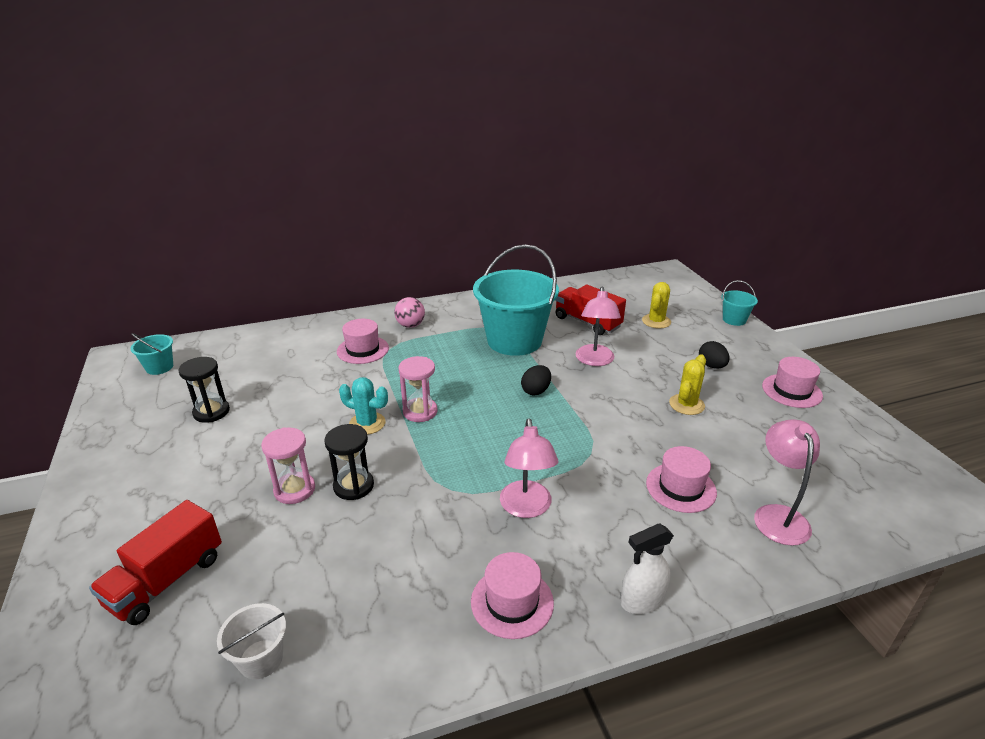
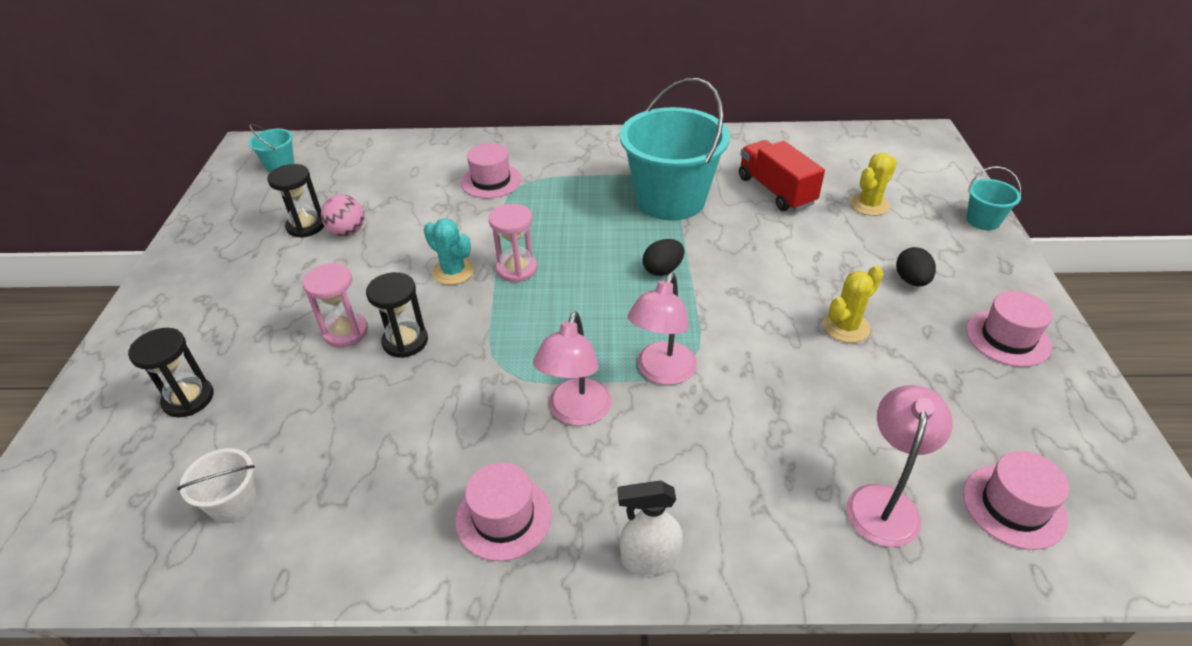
camera: 20 degrees right, 10 degrees up
red truck [89,500,222,625] -> black hourglass [128,328,214,418]
pink ball [394,297,425,328] -> pink ball moved to [321,195,364,236]
pink lamp [576,286,621,366] -> pink lamp moved to [628,273,697,385]
pink hat [646,446,717,513] -> pink hat moved to [963,451,1069,550]

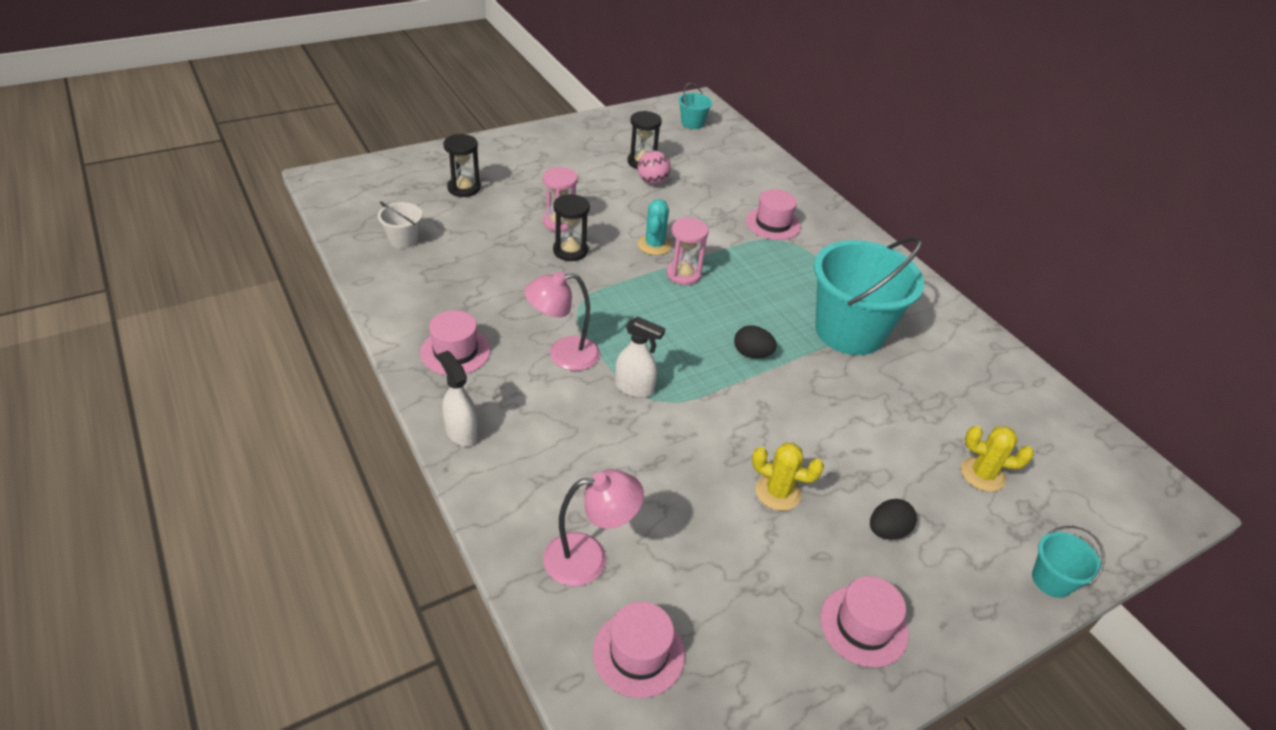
camera: 55 degrees right, 0 degrees up
pink lamp [628,273,697,385] -> white spray bottle [615,317,665,398]
red truck [739,140,825,211] -> none

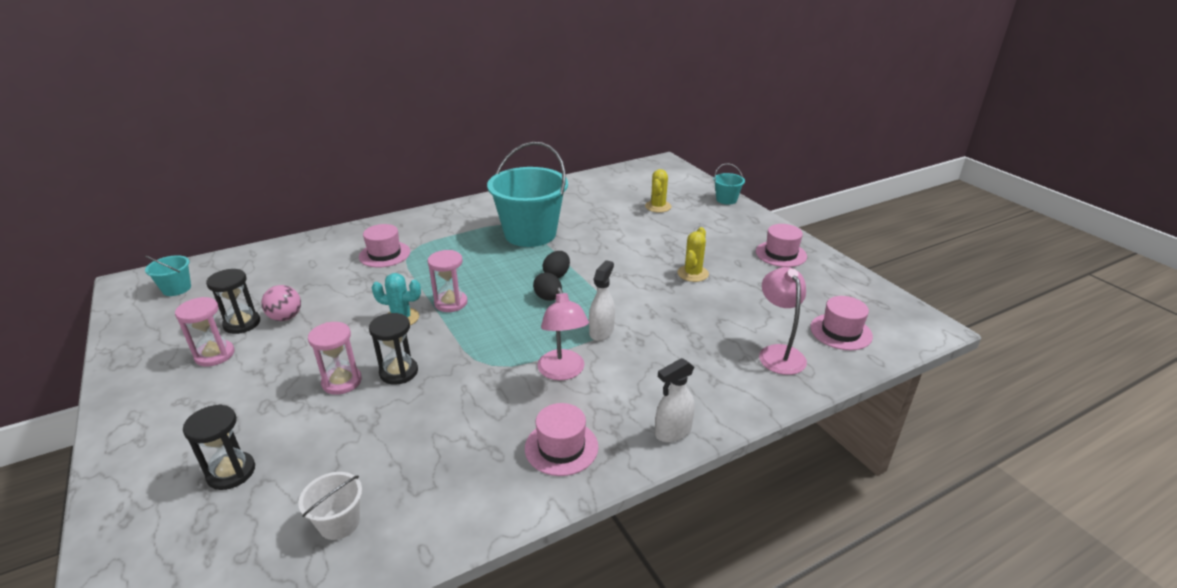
camera: 85 degrees left, 10 degrees down
black egg [870,499,917,540] -> black egg moved to [533,272,562,301]
none -> pink hourglass [175,297,234,366]

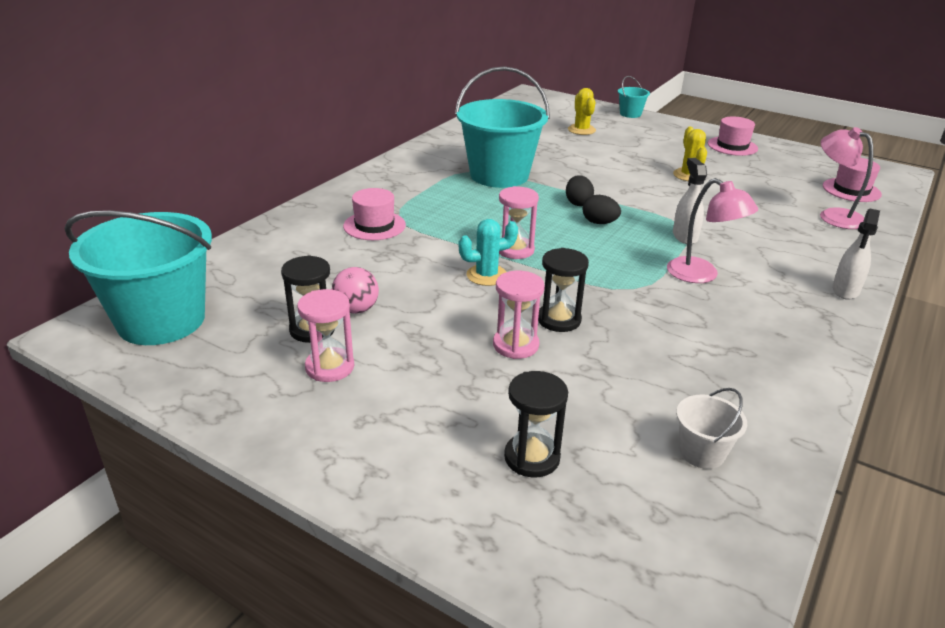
camera: 30 degrees left, 0 degrees up
turquoise bucket [145,255,191,296] -> turquoise bucket [64,211,212,345], size x2.29
pink hat [525,403,598,476] -> none

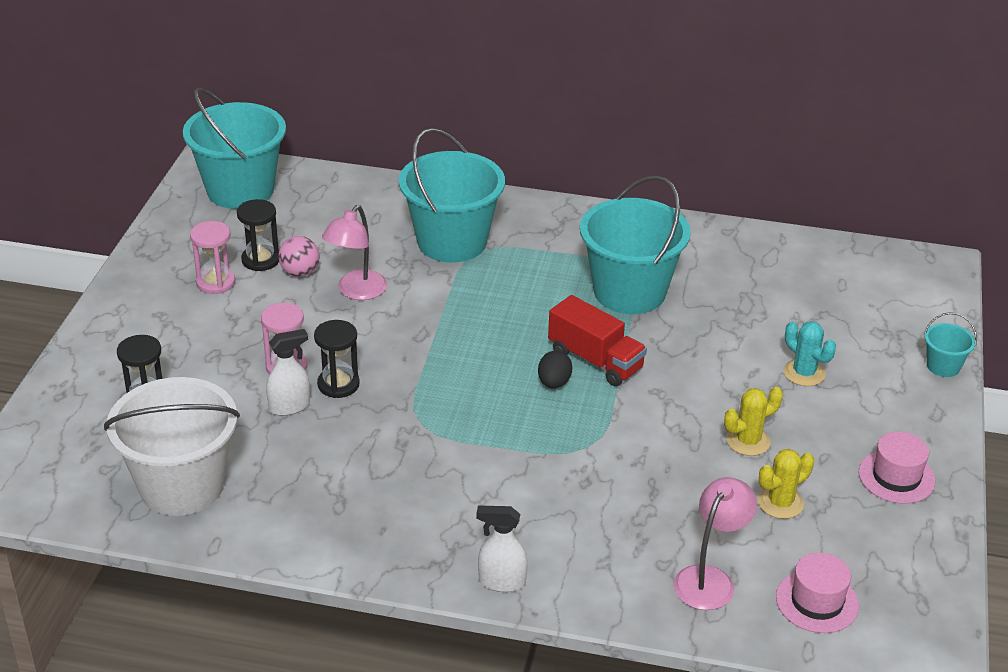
camera: 70 degrees right, 5 degrees up
pink hat [343,188,406,240] -> turquoise bucket [399,128,505,262]
turquoise cactus [459,219,518,286] -> turquoise cactus moved to [783,321,836,386]
pink hourglass [499,186,539,259] -> none
black egg [566,175,594,206] -> red truck [548,295,647,386]
yellow cactus [568,88,596,135] -> yellow cactus moved to [758,449,814,519]
pink lamp [667,178,758,283] -> pink lamp moved to [322,205,387,300]
white spray bottle [673,158,707,244] -> white spray bottle moved to [266,329,310,416]
white bucket [676,388,747,469] -> white bucket [104,377,240,516], size x2.29

